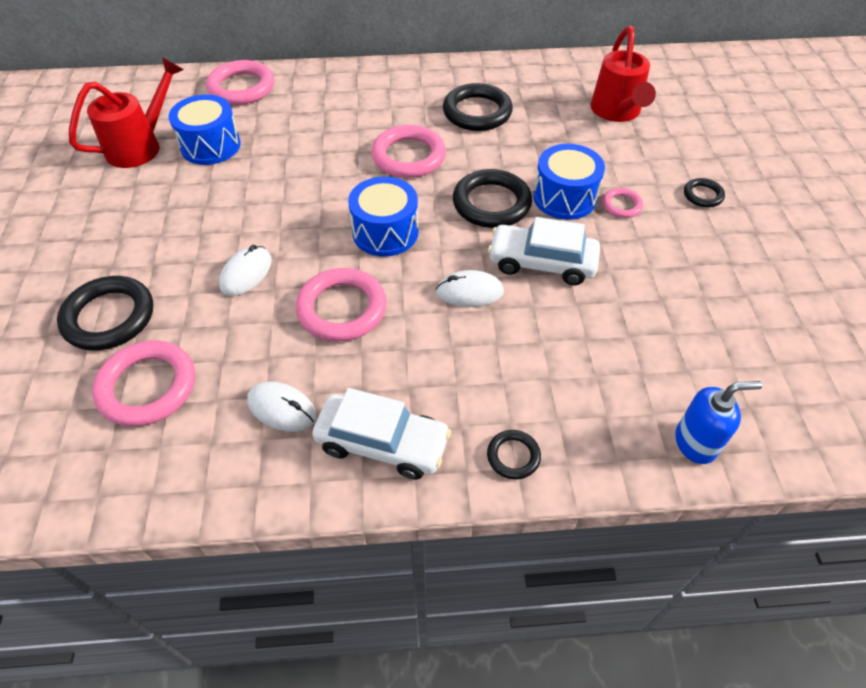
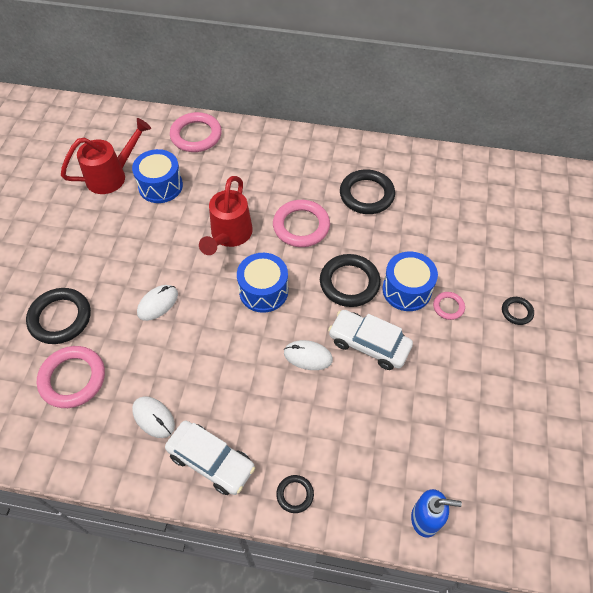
camera: 15 degrees right, 5 degrees up
pink ring [296,268,387,342] -> none
red watering can [591,26,656,122] -> red watering can moved to [199,176,253,255]

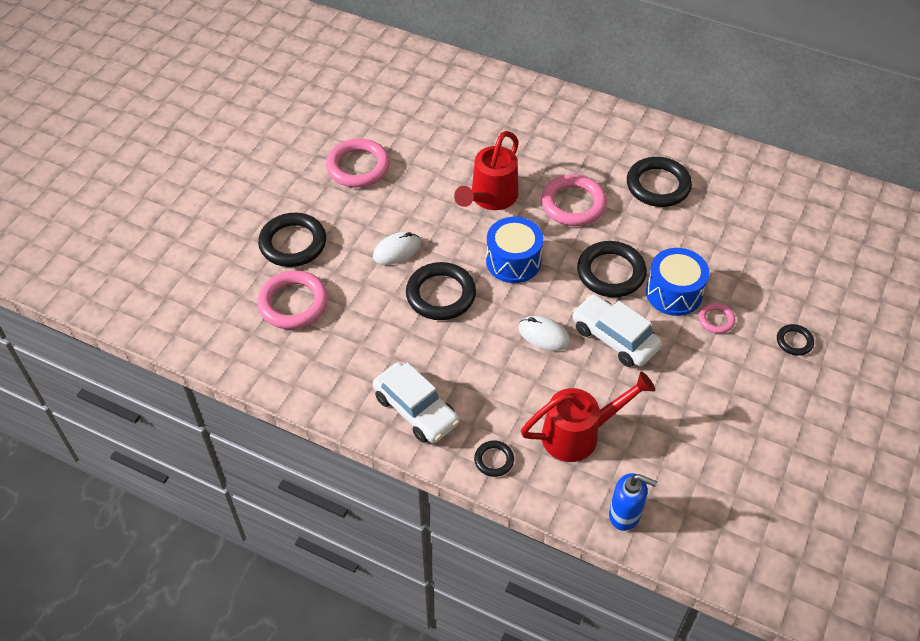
camera: 15 degrees right, 5 degrees down
red watering can [61,118,151,194] -> red watering can moved to [521,371,655,462]
blue drum [132,149,183,203] -> none
white mouse [132,396,175,438] -> none
pink ring [170,112,222,152] -> pink ring moved to [326,139,390,188]
none -> black ring [406,262,476,320]

